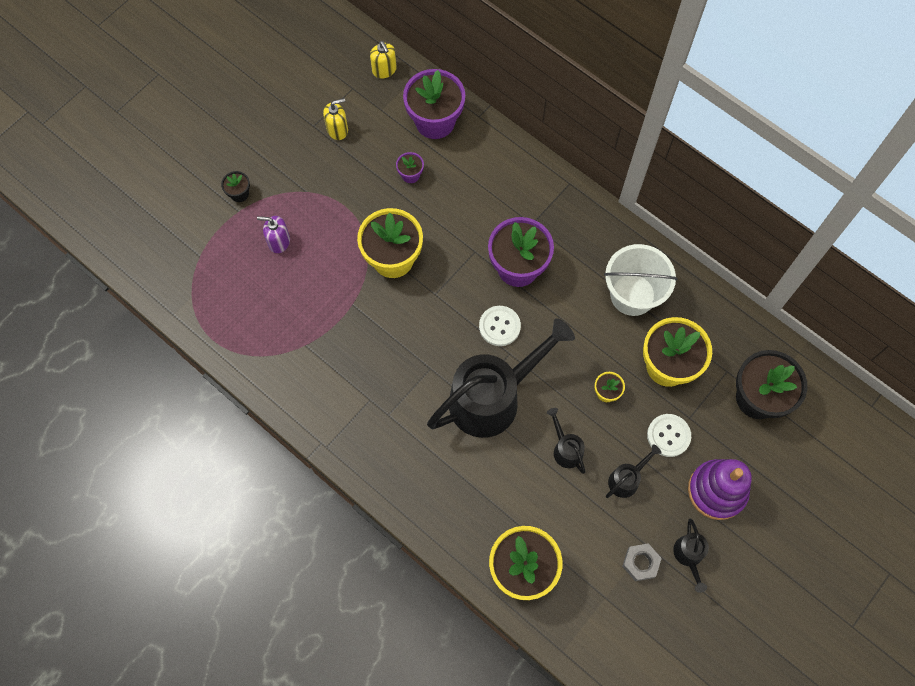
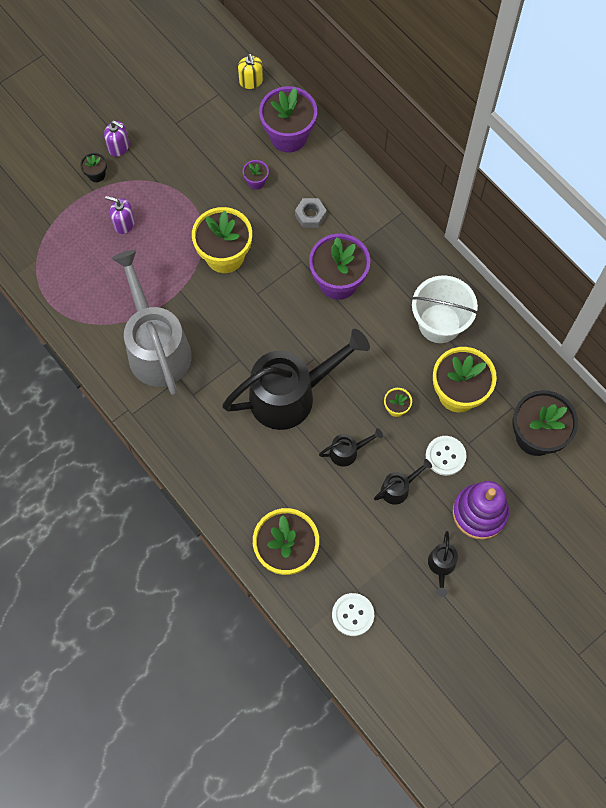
camera: 10 degrees right, 0 degrees up
yellow soap dispenser [323,98,348,140] -> none
white button [479,306,521,346] -> white button moved to [332,593,374,636]
black watering can [547,408,585,474] -> black watering can turned 90 degrees clockwise [319,428,383,467]
grey nut [622,543,662,581] -> grey nut moved to [295,198,327,228]
none -> purple soap dispenser [104,121,129,157]
none -> grey watering can [112,250,192,395]

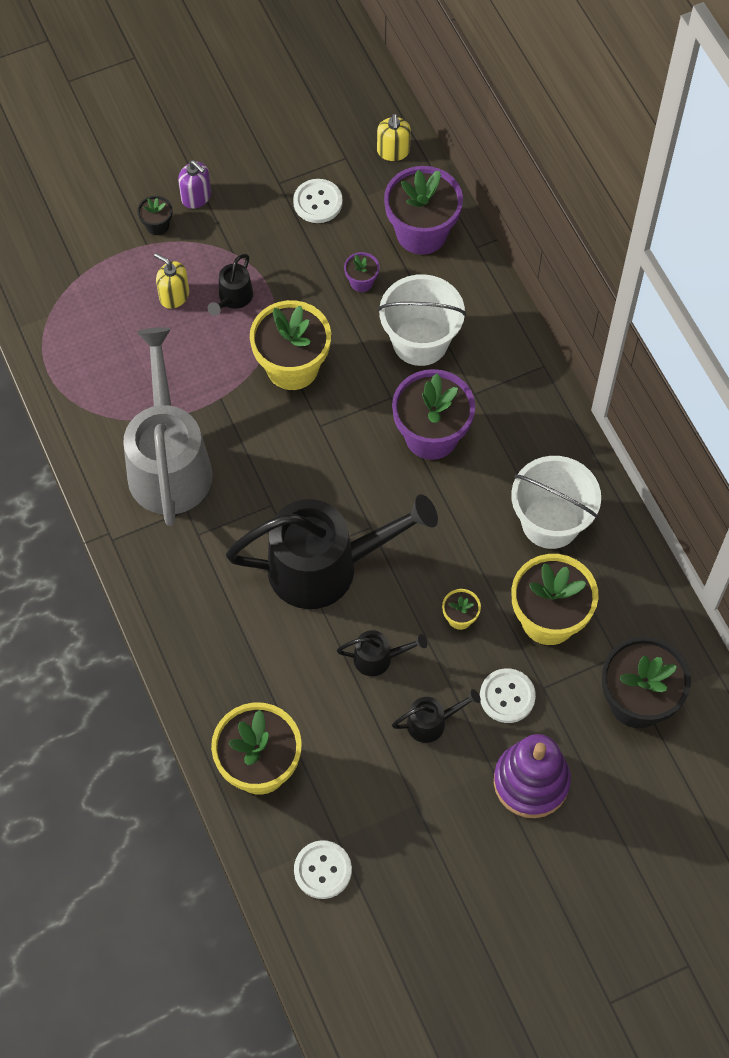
camera: 15 degrees right, 5 degrees down
purple soap dispenser [105,196,135,234] -> yellow soap dispenser [154,253,189,309]
grey nut [295,198,327,228] -> white bucket [378,274,466,366]
black watering can [428,531,458,597] -> black watering can moved to [208,254,253,316]
none -> white button [293,179,343,223]

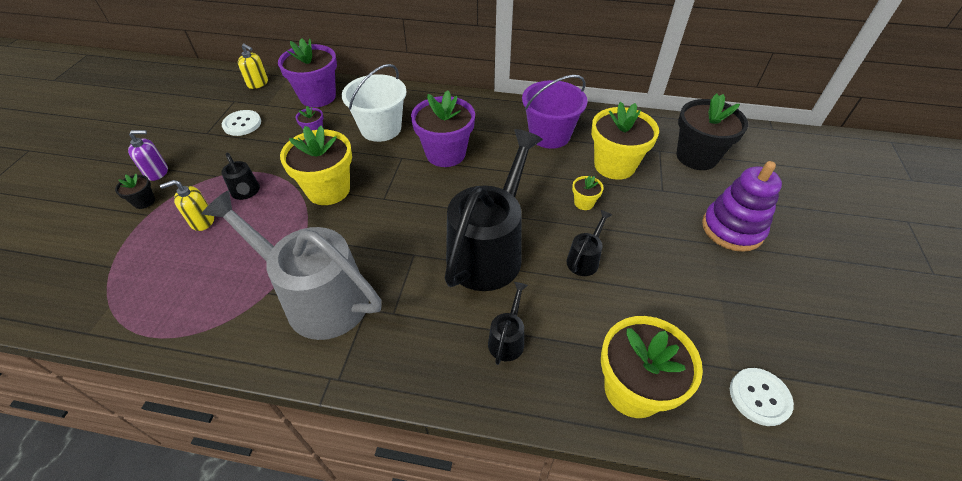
camera: 55 degrees left, 15 degrees down
black watering can [392,689,481,743] -> black watering can moved to [488,282,528,365]
white button [480,668,536,723] -> none
white bucket [511,456,601,549] -> purple bucket [522,75,588,149]

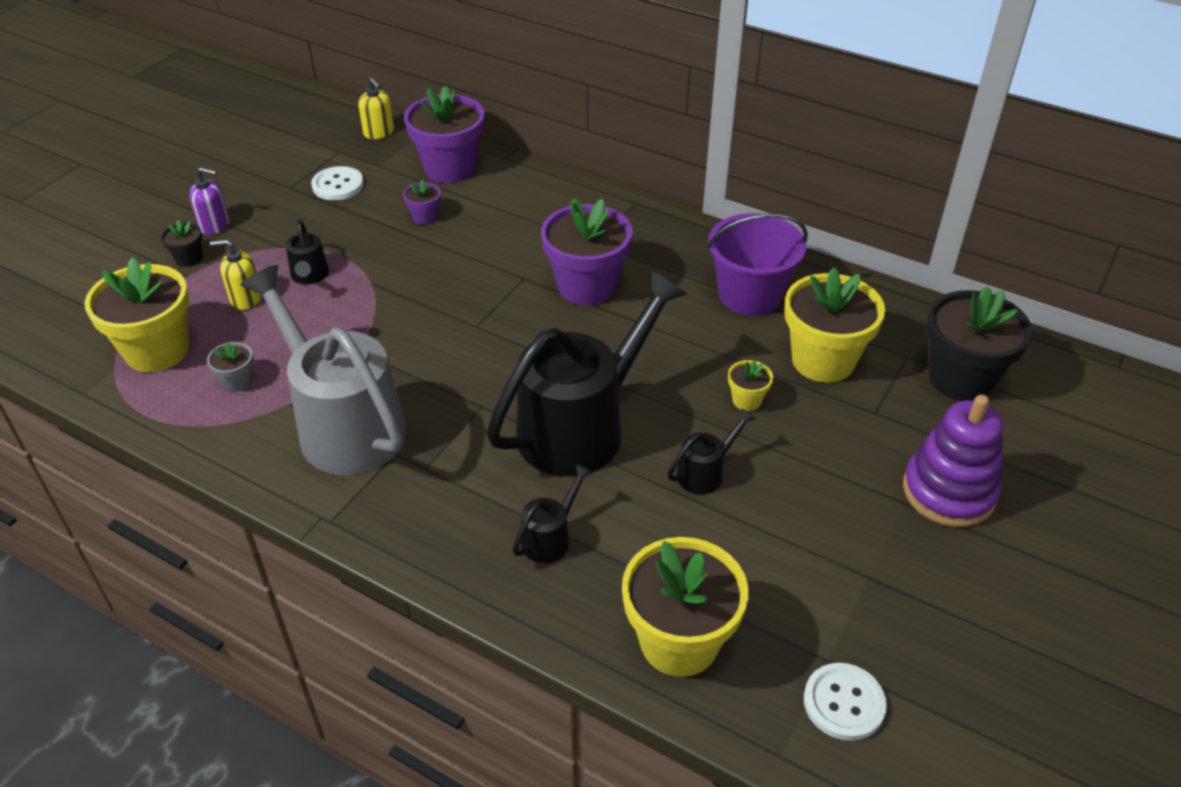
camera: 20 degrees right, 5 degrees down
yellow flower pot [280,125,352,205] -> yellow flower pot moved to [84,257,189,372]
white bucket [342,64,407,142] -> none
none -> grey flower pot [207,342,253,392]

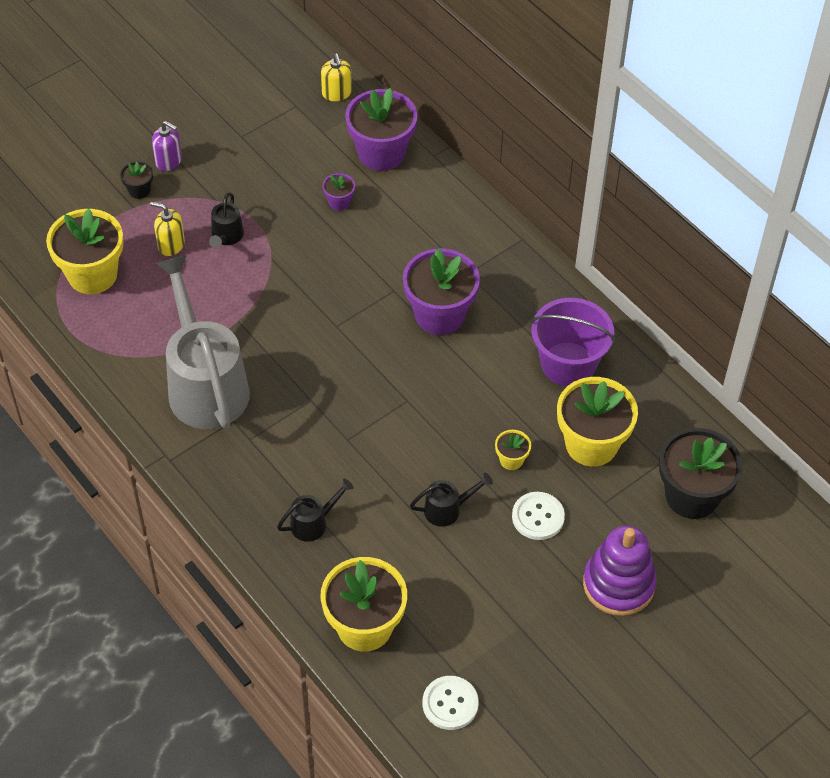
camera: 20 degrees right, 10 degrees up
grey flower pot [207,342,253,392] -> none
white button [311,166,364,200] -> white button moved to [512,492,565,540]
black watering can [487,271,687,477] -> none

